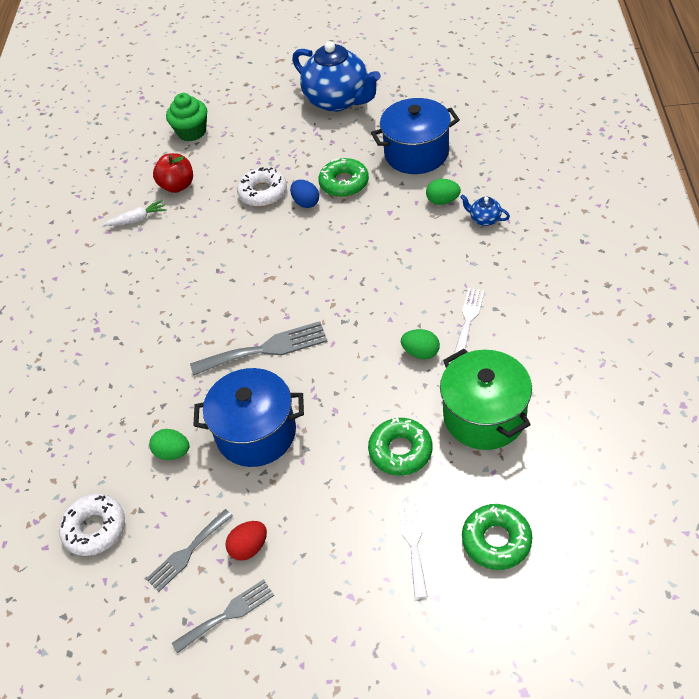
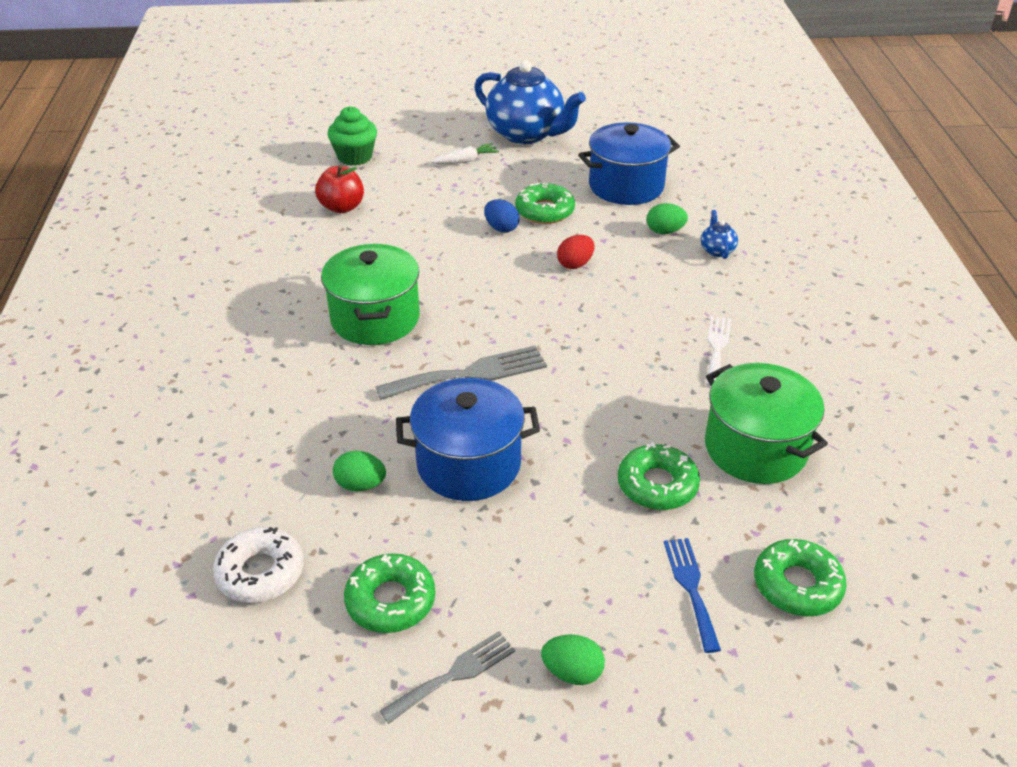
camera: 10 degrees left, 10 degrees down
white carrot [103,200,167,226] -> white carrot moved to [430,143,499,164]
grey fork [146,509,233,592] -> green donut [344,553,435,633]
red egg [225,521,267,561] -> red egg moved to [557,235,594,269]
white donut [237,167,287,207] -> none
white fork [398,500,428,599] -> blue fork [664,538,721,653]
green egg [401,329,440,359] -> green egg moved to [541,634,605,685]
blue teapot [460,194,510,226] -> blue teapot turned 60 degrees clockwise [701,210,738,259]
none -> green pot [321,244,420,345]

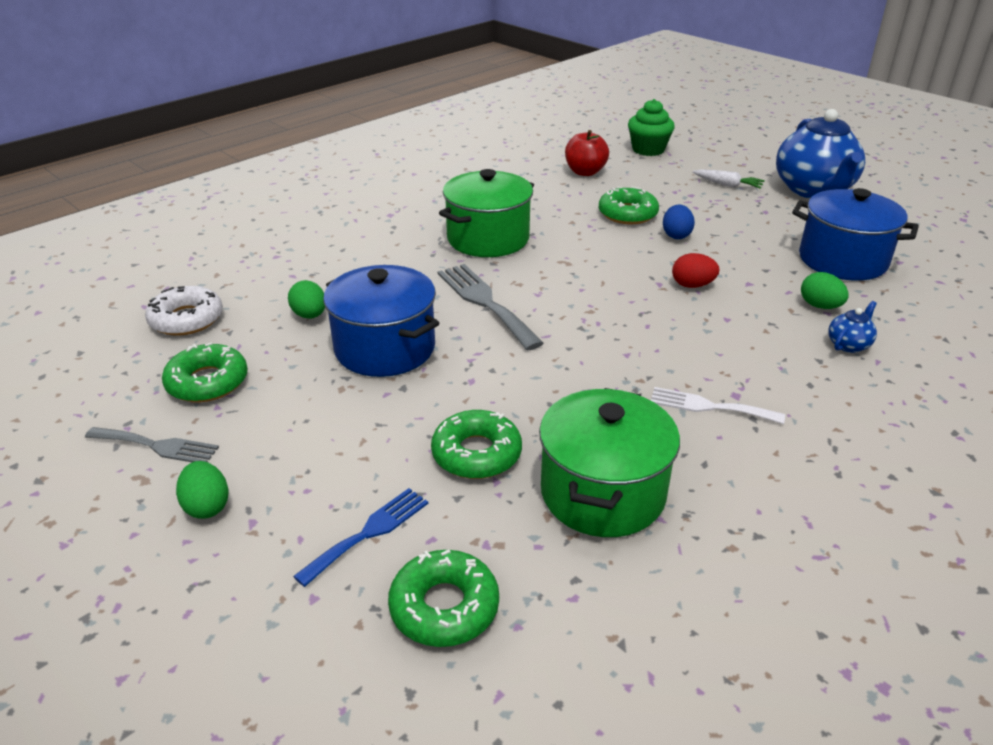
camera: 50 degrees right, 5 degrees down
grey fork [376,345,547,400] -> grey fork turned 150 degrees counterclockwise [438,264,544,350]
green donut [515,183,575,224] -> green donut moved to [599,187,659,224]
white fork [706,316,731,386] -> white fork turned 135 degrees counterclockwise [651,387,785,424]

